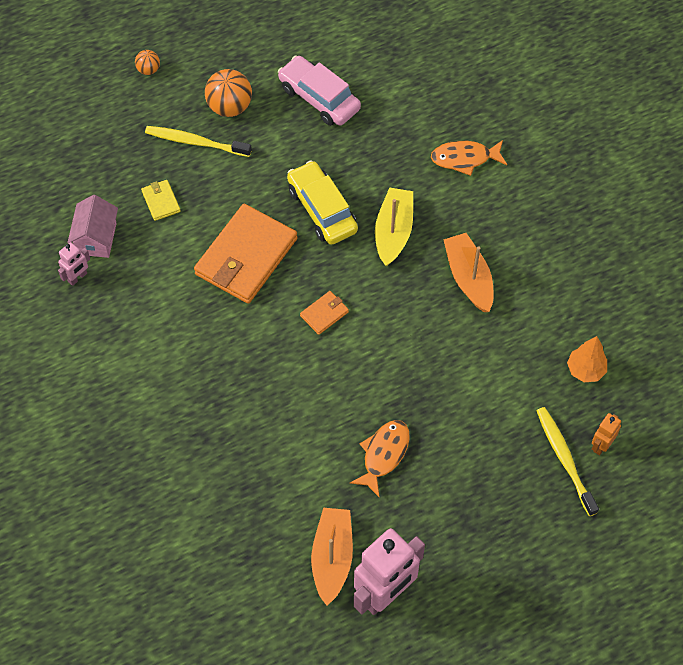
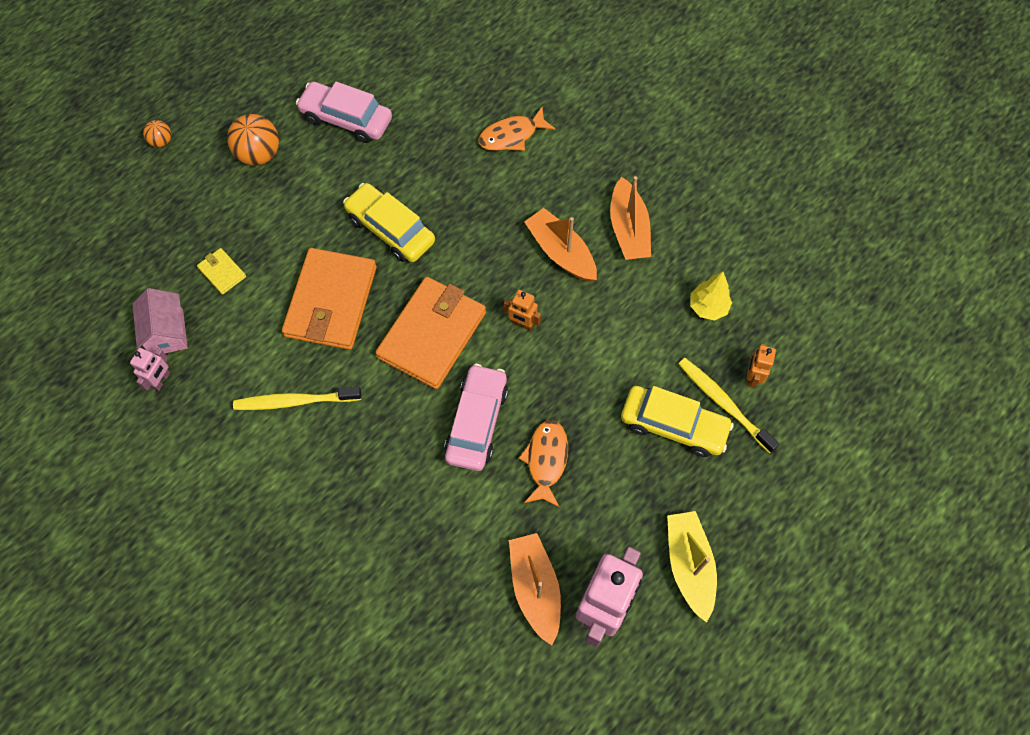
camera: 20 degrees left, 5 degrees up
yellow toothbrush [145,126,252,157] -> yellow toothbrush moved to [233,387,361,410]
orange wallet [300,291,349,335] -> orange wallet [375,277,486,389], size x2.29
yellow boat [375,187,413,266] -> yellow boat moved to [667,511,717,623]
orange tree [567,336,607,382] -> yellow tree [691,271,732,321]
none -> pink car [444,364,508,471]
none -> orange robot [504,290,541,331]
none -> orange boat [610,176,651,260]
none -> yellow car [621,386,734,457]

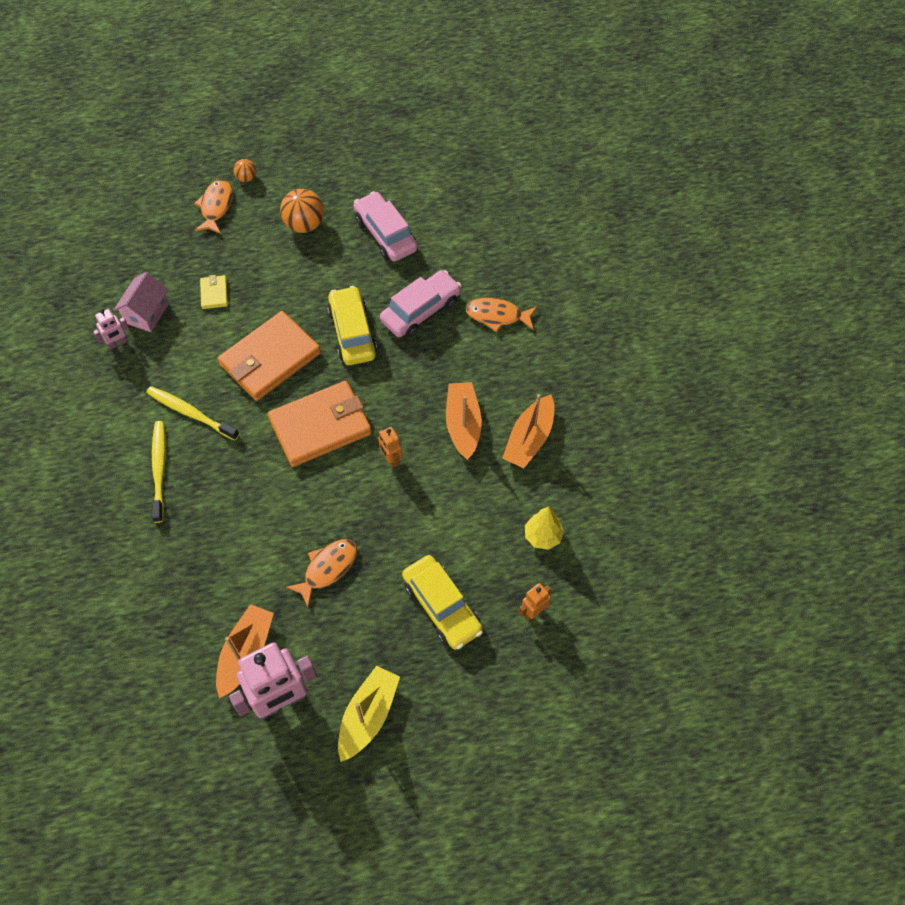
camera: 35 degrees right, 5 degrees down
pink car [444,364,508,471] -> pink car moved to [380,270,462,337]
yellow toothbrush [678,358,779,453] -> yellow toothbrush moved to [152,421,166,523]
none -> orange fish [194,179,233,234]

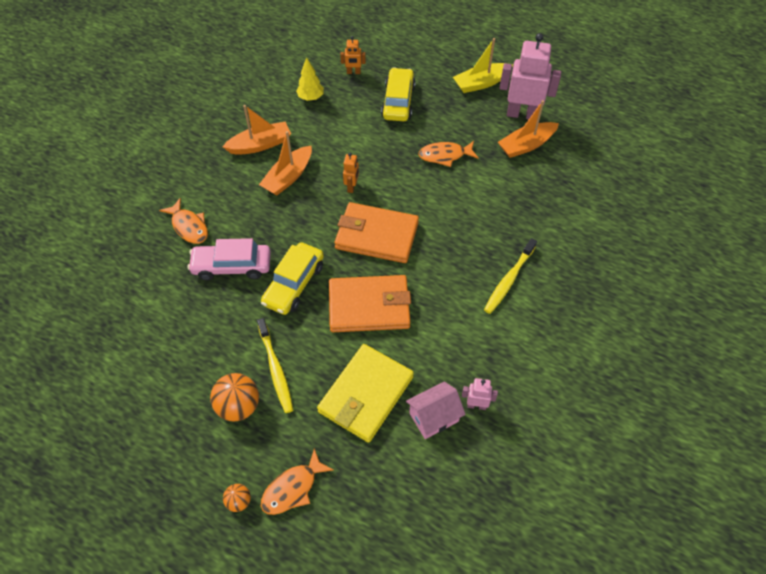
camera: 140 degrees left, 5 degrees down
yellow toothbrush [146,386,239,441] -> yellow toothbrush moved to [257,318,293,413]
yellow wallet [200,275,228,309] -> yellow wallet [317,344,414,443], size x2.29
pink car [353,191,418,261] -> none

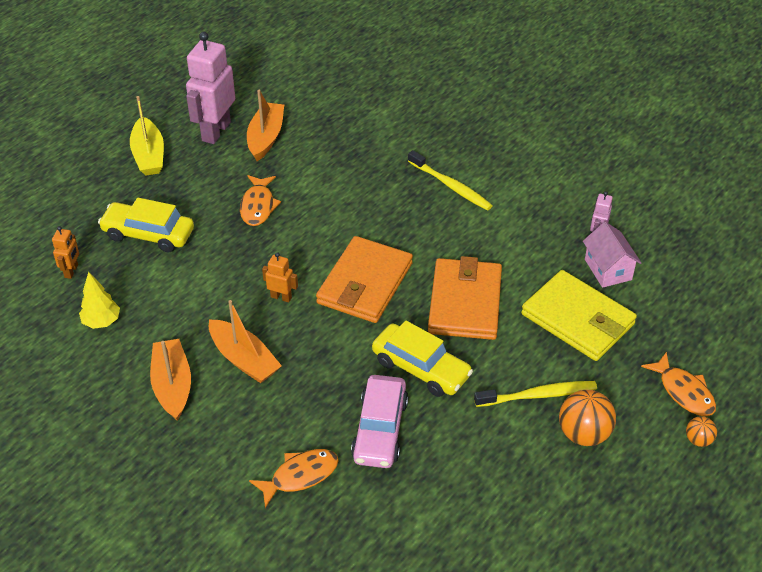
camera: 80 degrees left, 10 degrees down
orange boat [498,100,559,158] -> orange boat turned 150 degrees counterclockwise [247,90,284,161]

